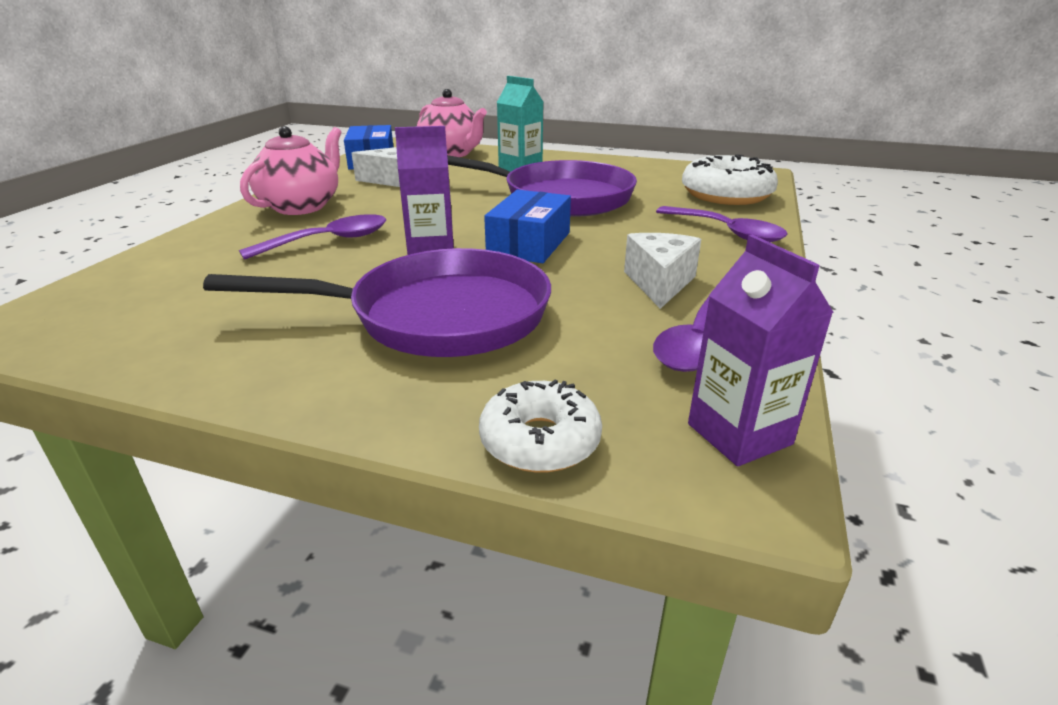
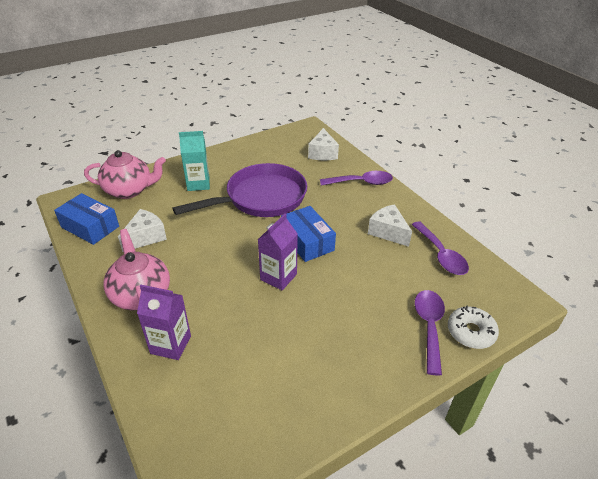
camera: 50 degrees left, 10 degrees up
purple pan [203,248,551,357] -> none
purple spoon [239,214,386,260] -> purple spoon moved to [414,290,445,376]
white donut [682,154,778,205] -> white cheese [308,128,339,160]
purple carton [688,235,834,466] -> purple carton moved to [137,285,191,360]

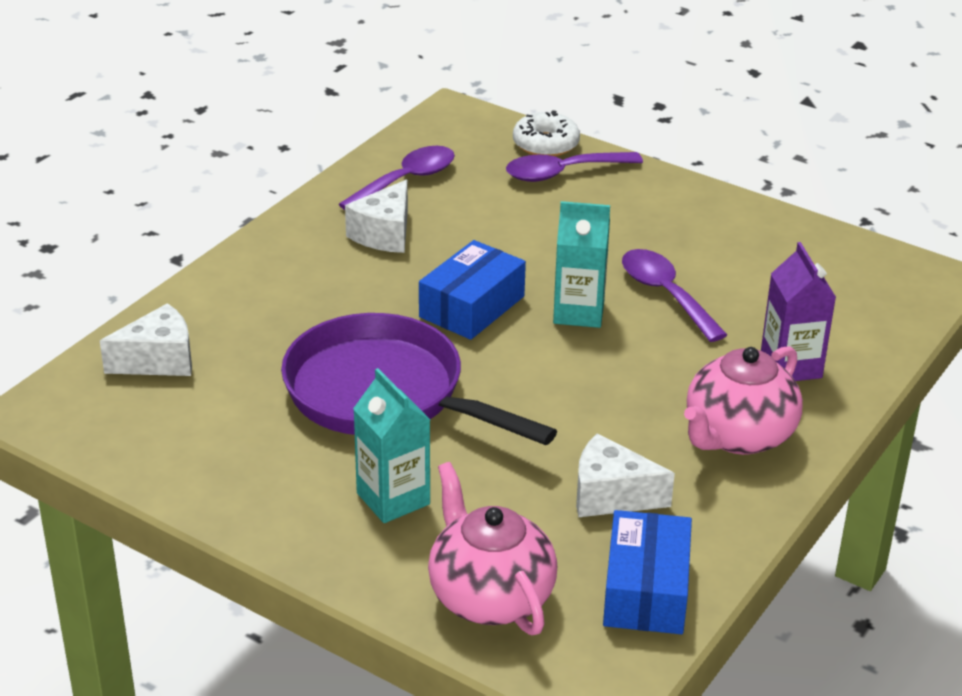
camera: 115 degrees left, 5 degrees down
purple carton [258,213,298,290] -> turquoise carton [553,201,610,328]
purple spoon [320,171,393,186] -> purple spoon moved to [622,249,727,342]

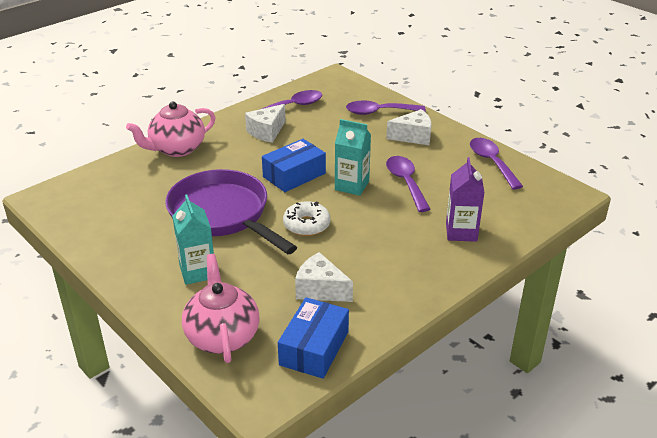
camera: 15 degrees right, 0 degrees up
white cheese [100,303,192,376] -> white cheese moved to [386,109,432,145]
white donut [513,110,580,157] -> white donut moved to [283,201,331,236]
pink teapot [684,346,803,455] -> pink teapot moved to [126,102,216,157]
none -> purple spoon [470,138,523,189]

